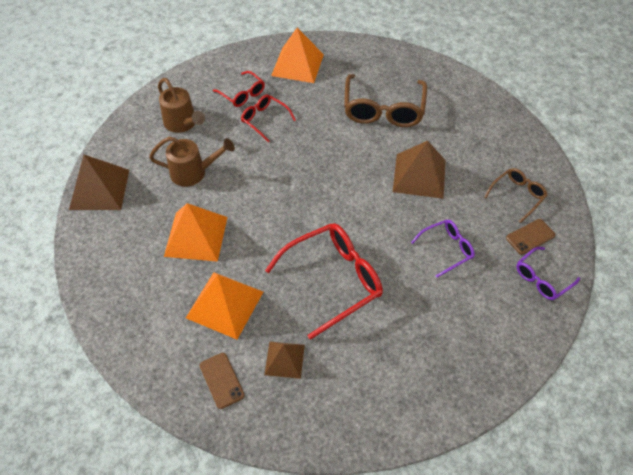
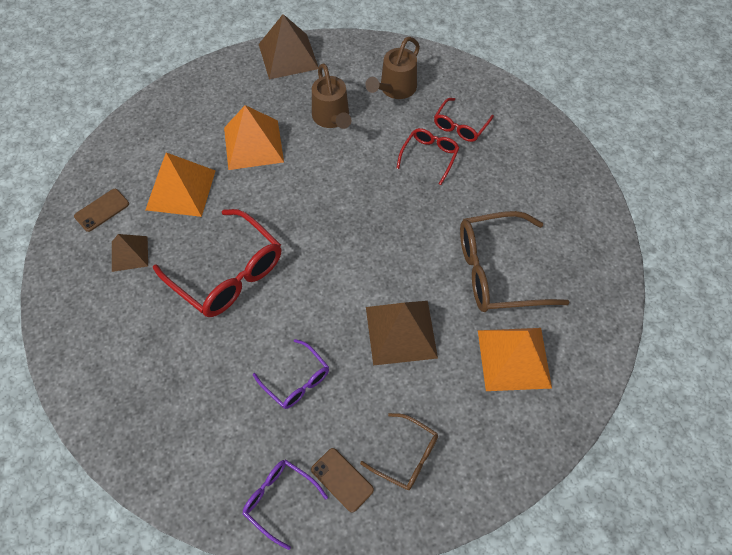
camera: 75 degrees right, 5 degrees up
orange pyramid [271,28,324,83] -> orange pyramid moved to [478,328,552,391]

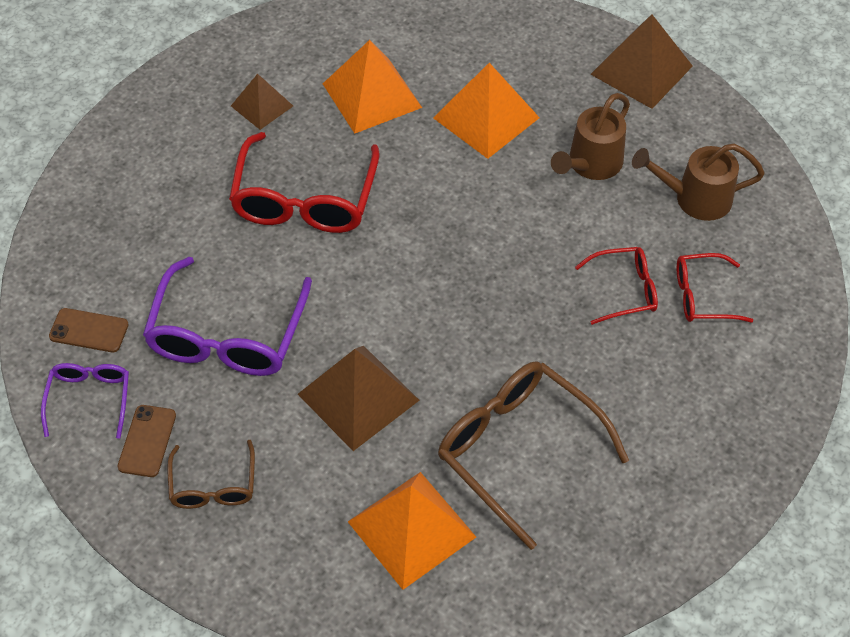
camera: 55 degrees right, 5 degrees down
brown phone [74,189,129,232] -> brown phone moved to [49,308,129,352]
purple glasses [253,339,329,409] -> purple glasses [143,257,312,376], size x1.84

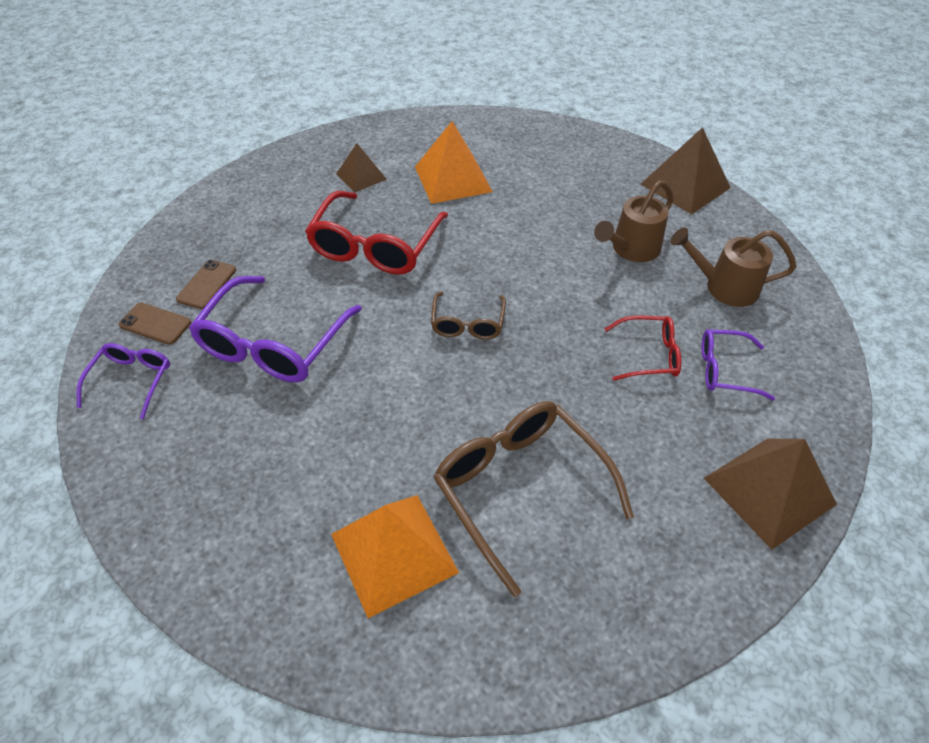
camera: 10 degrees right, 5 degrees down
brown phone [117,405,176,477] -> brown phone moved to [176,260,236,309]
brown glasses [167,440,255,509] -> brown glasses moved to [431,292,506,340]
brown pyramid [298,346,420,451] -> brown pyramid moved to [704,438,837,550]
orange pyramid [433,63,540,159] -> none
red glasses [677,253,753,323] -> purple glasses [702,329,775,401]

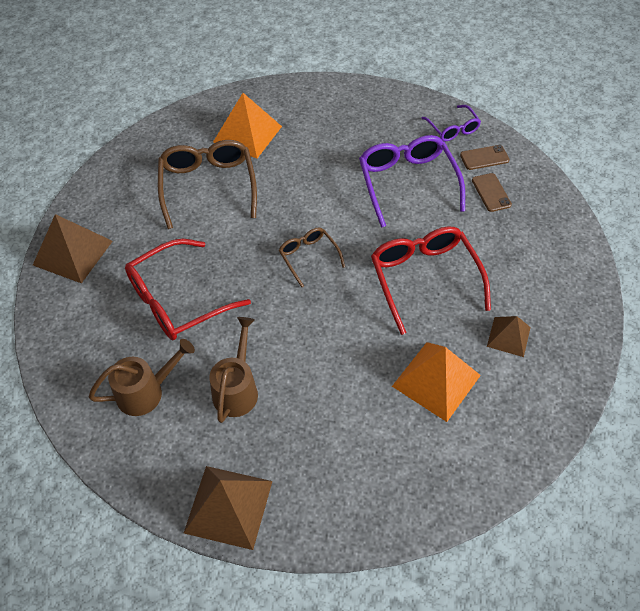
camera: 145 degrees right, 5 degrees up
brown glasses [433,401,634,597] -> brown glasses turned 120 degrees counterclockwise [158,140,257,229]
red glasses [605,315,681,381] -> red glasses [125,239,251,340], size x1.84
purple glasses [702,329,775,401] -> none

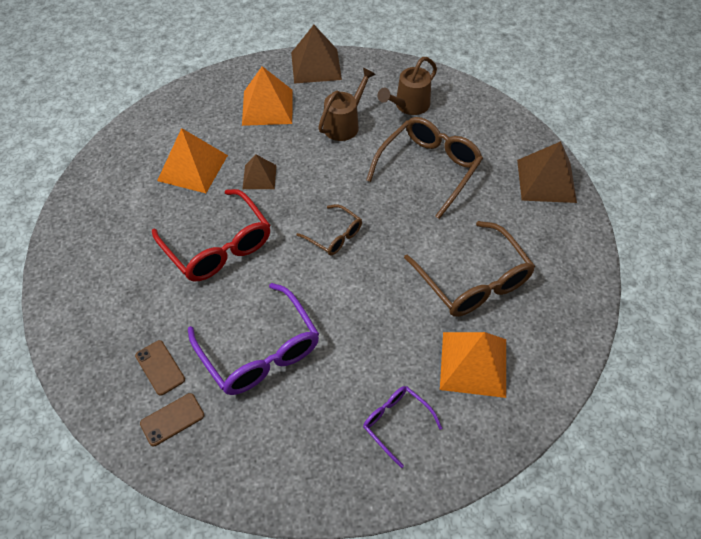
camera: 160 degrees right, 0 degrees up
red glasses [125,239,251,340] -> brown glasses [366,117,483,219]
brown watering can [209,317,258,423] -> brown watering can turned 135 degrees counterclockwise [318,68,376,141]
purple glasses [422,105,481,141] -> purple glasses moved to [363,386,442,468]
brown pyramid [487,316,531,357] -> brown pyramid moved to [242,154,277,189]
none -> orange pyramid [242,66,292,126]

